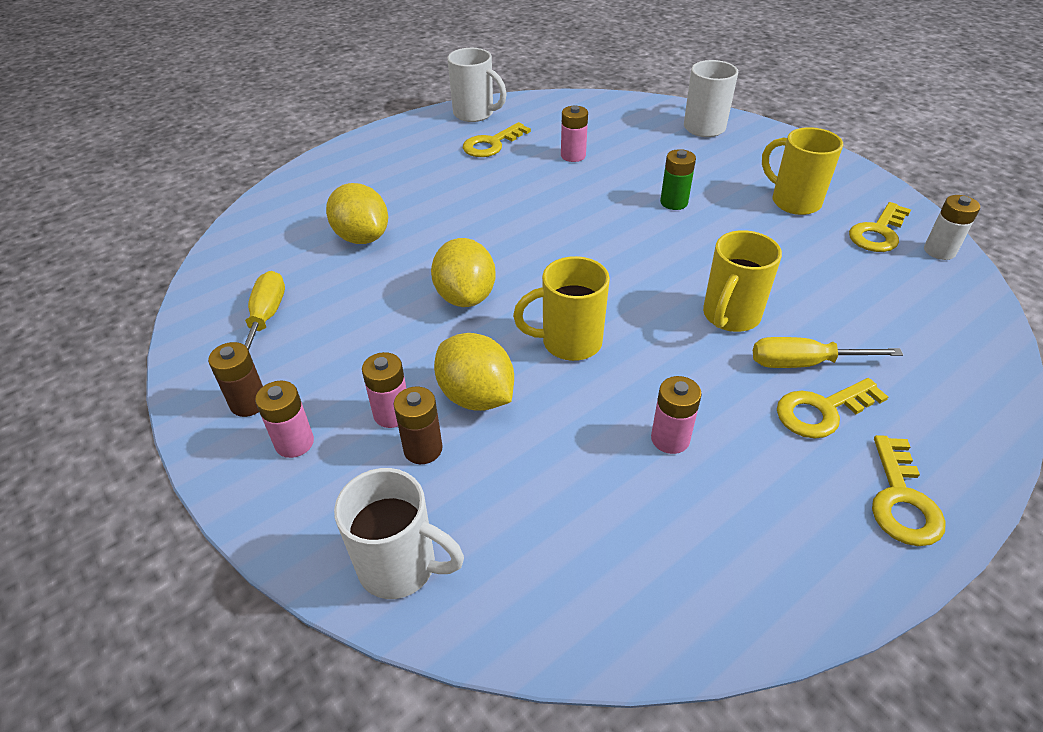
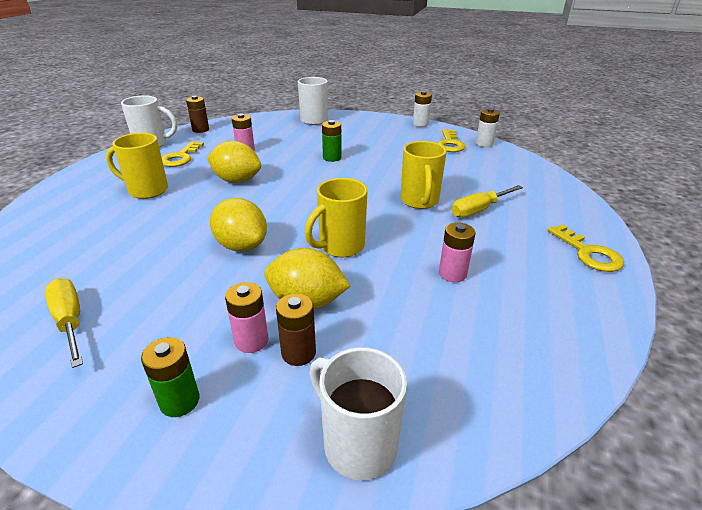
camera: 35 degrees left, 10 degrees down
brown battery [208,342,263,417] -> brown battery moved to [186,96,209,133]
pink battery [255,380,314,458] -> green battery [141,337,200,417]
yellow lemon [326,183,388,244] -> yellow lemon moved to [207,141,261,183]
white mug [334,468,464,599] -> white mug turned 120 degrees counterclockwise [309,347,407,480]
yellow mug [762,127,843,215] -> yellow mug moved to [106,133,168,199]
yellow key [777,378,888,439] -> none
none -> white battery [413,91,432,127]

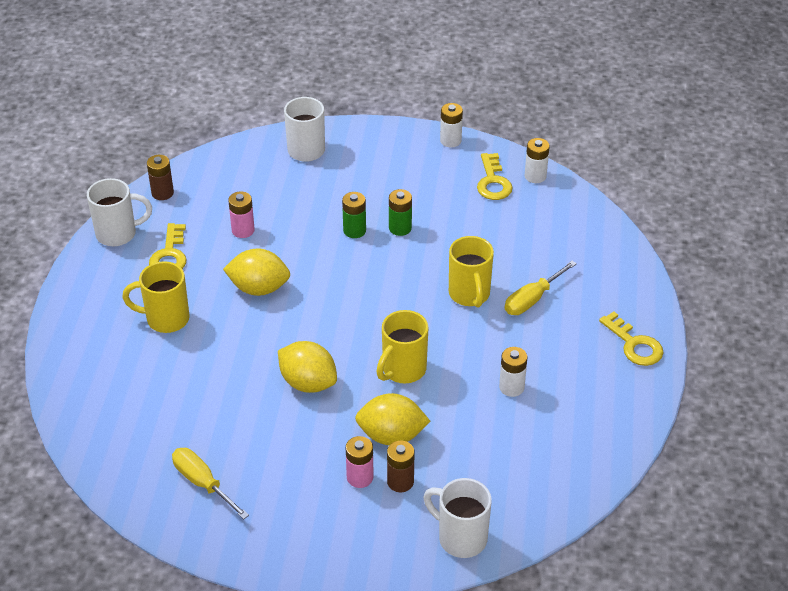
camera: 10 degrees left, 10 degrees up
green battery [141,337,200,417] -> green battery moved to [389,189,412,236]
pink battery [439,223,476,282] -> white battery [499,347,527,397]

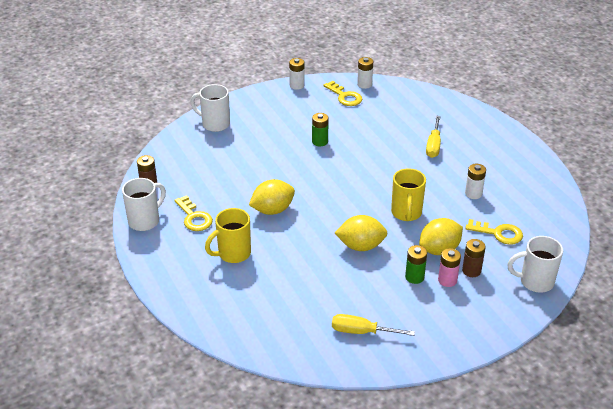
camera: 35 degrees left, 5 degrees down
pink battery [228,191,255,238] -> none
green battery [342,192,366,238] -> green battery moved to [405,245,427,284]
yellow mug [449,236,494,308] -> none
yellow key [599,311,663,366] -> yellow key moved to [465,219,523,245]

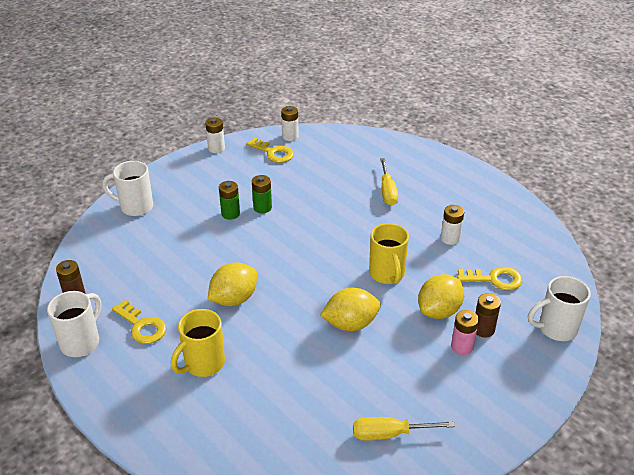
camera: 15 degrees left, 0 degrees up
green battery [405,245,427,284] -> green battery moved to [219,181,240,220]

